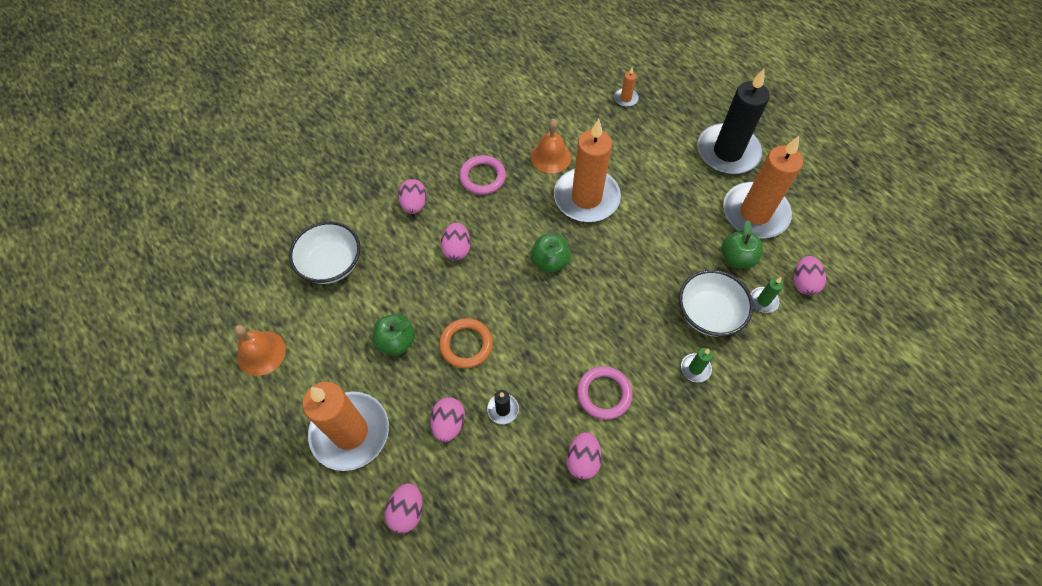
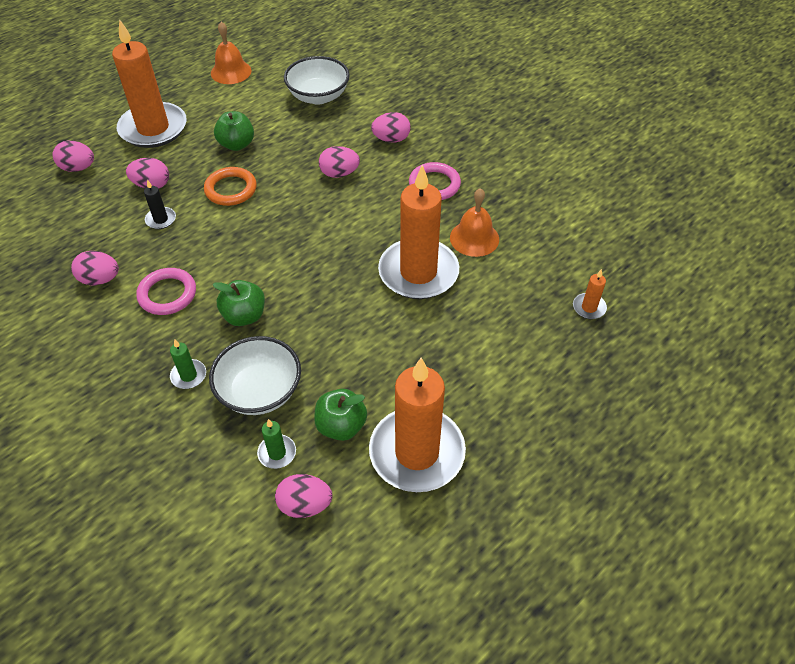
camera: 85 degrees right, 10 degrees down
green apple [531,234,571,273] -> green apple moved to [212,280,265,326]
black candle [697,69,770,174] -> none

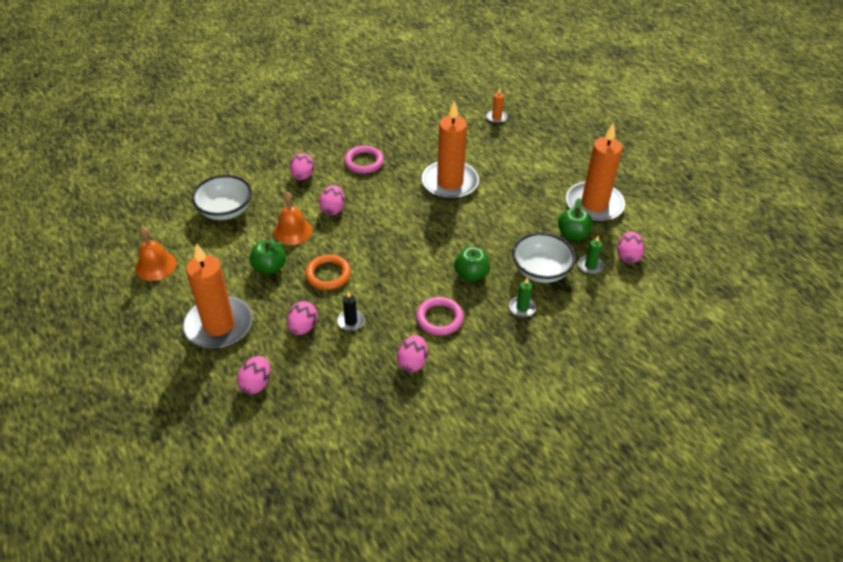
camera: 80 degrees left, 5 degrees down
orange bell [450,188,499,257] -> orange bell moved to [273,192,312,245]

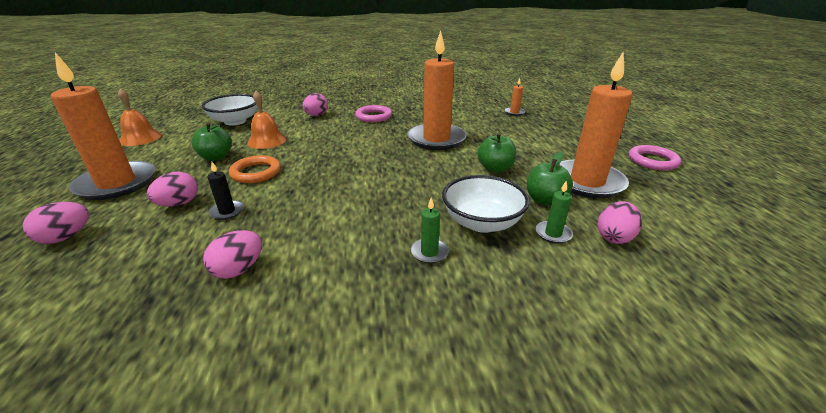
camera: 25 degrees right, 15 degrees down
pink egg [319,185,345,215] -> none
pink ring [416,297,464,336] -> pink ring moved to [629,145,681,170]
green apple [454,247,490,282] -> green apple moved to [478,133,516,172]

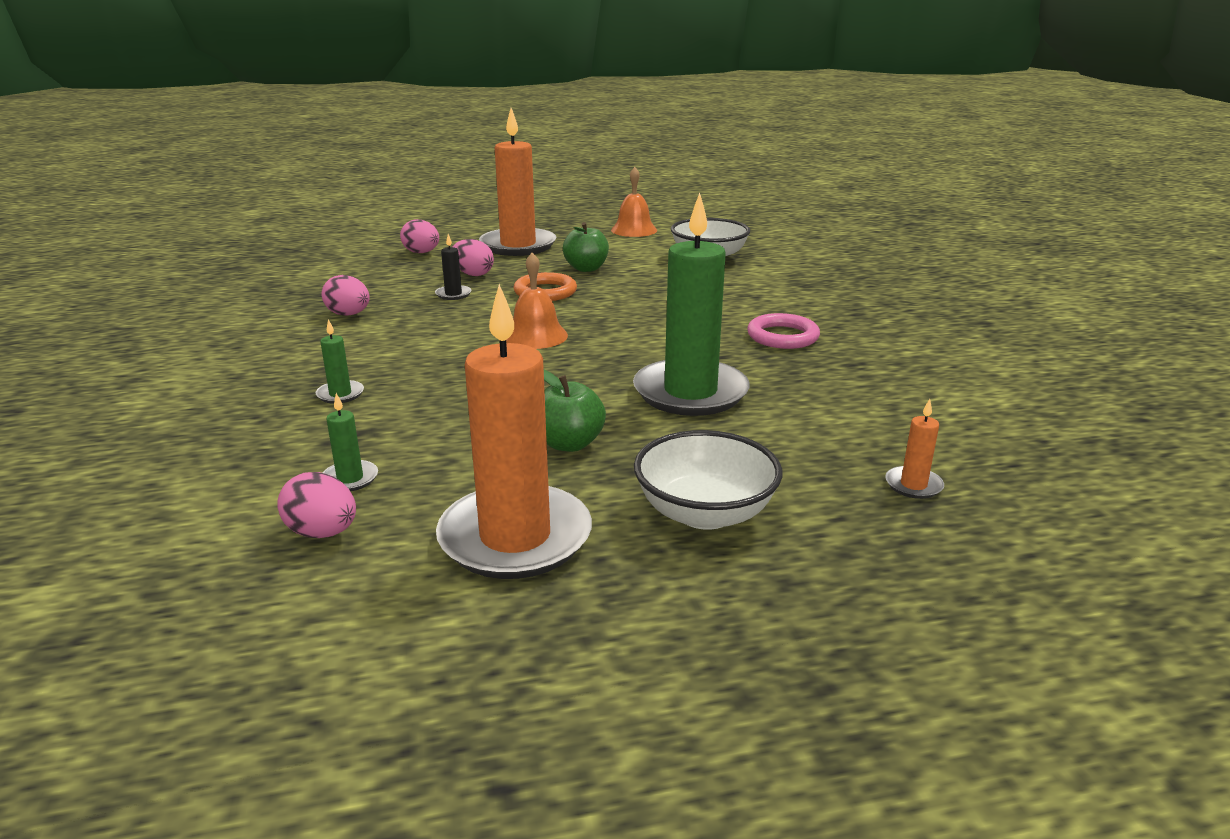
camera: 85 degrees right, 5 degrees down
orange bell [247,91,286,149] -> orange bell moved to [506,252,568,349]
pink egg [303,93,328,116] -> none
orange candle [408,30,467,150] -> green candle [633,193,750,416]
white bowl [442,175,530,233] -> white bowl moved to [634,430,782,530]
green apple [527,152,573,206] -> none
pink ring [629,145,681,170] -> none

